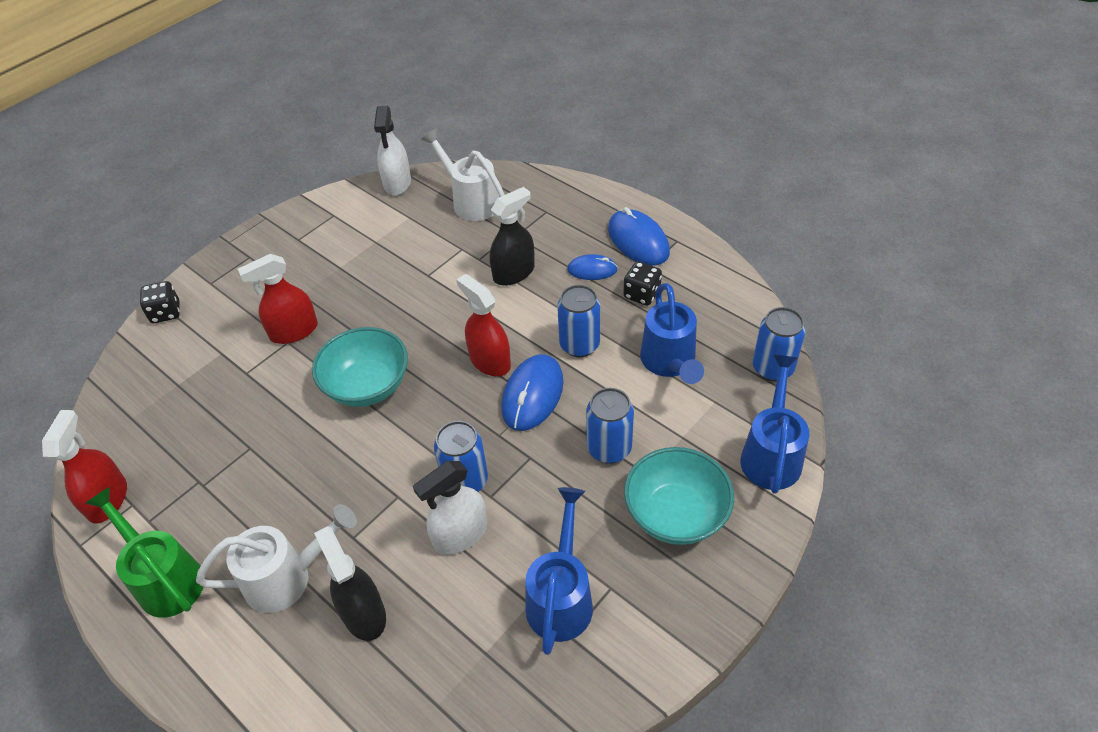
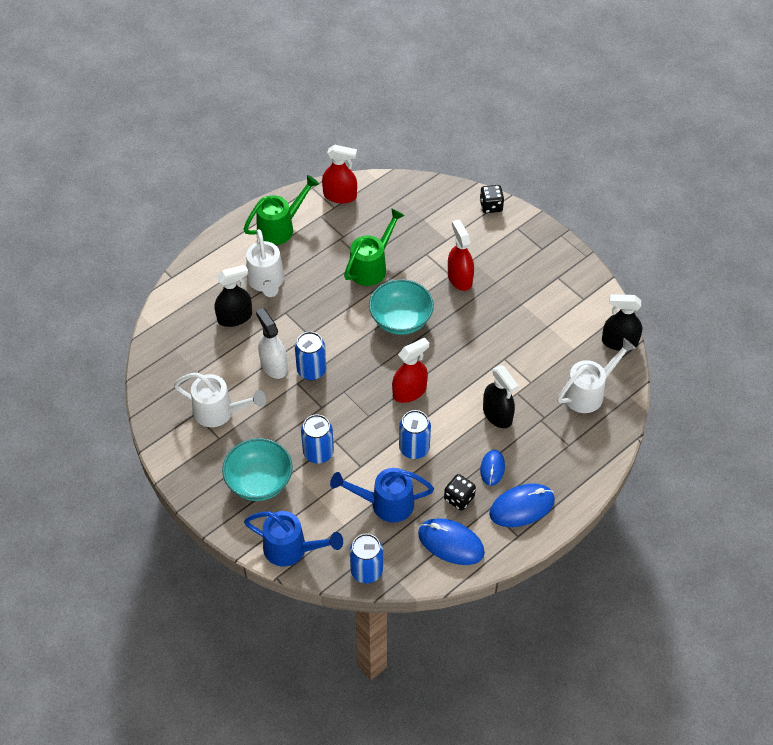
camera: 95 degrees right, 5 degrees up
white spray bottle [374,106,411,196] -> black spray bottle [602,294,642,351]
blue mouse [501,354,564,431] -> blue mouse moved to [418,518,485,565]
blue watering can [525,487,593,655] -> white watering can [174,372,266,427]
none -> green watering can [344,208,405,286]

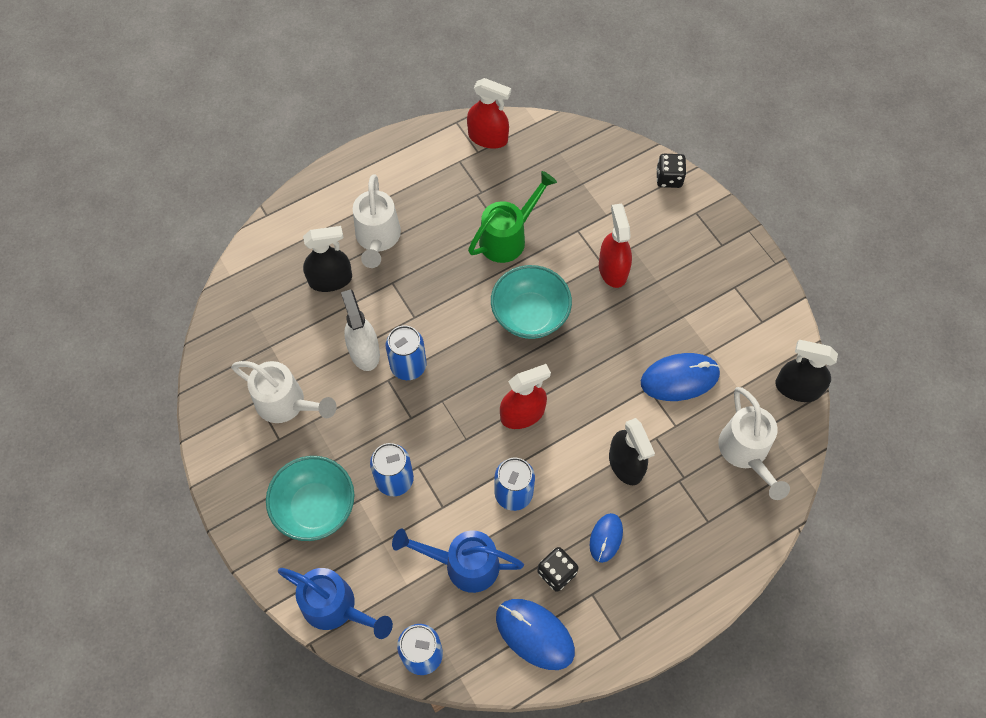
camera: 10 degrees right, 10 degrees up
green watering can [243,175,319,245] -> none
blue mouse [489,484,555,527] -> blue mouse moved to [641,353,720,401]
white watering can [557,338,636,413] -> white watering can turned 105 degrees clockwise [718,387,790,500]

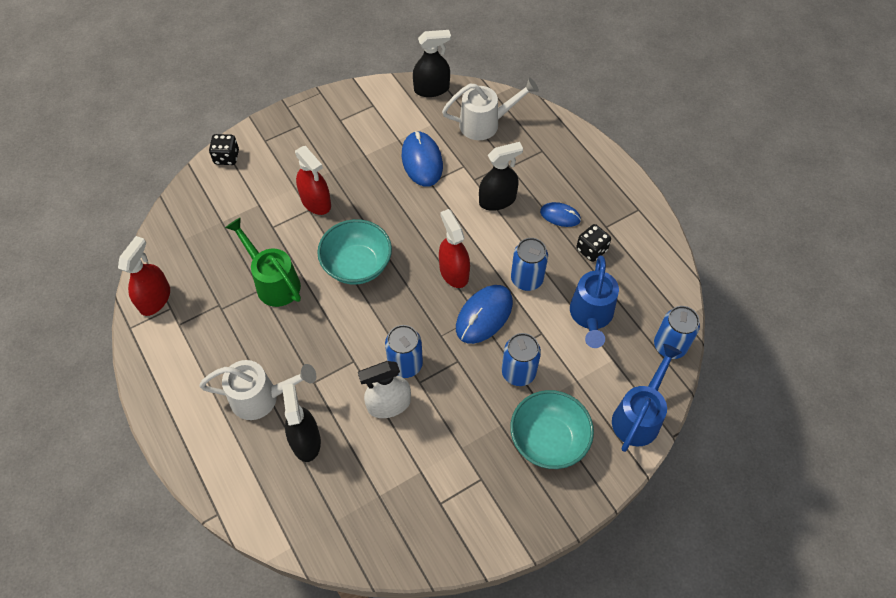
camera: 90 degrees left, 5 degrees down
white watering can [231,361,337,423] -> none
blue mouse [496,599,575,670] -> blue mouse moved to [456,285,513,344]
red spray bottle [599,204,632,288] -> red spray bottle turned 120 degrees counterclockwise [295,146,331,215]
black spray bottle [775,340,838,402] -> black spray bottle turned 120 degrees counterclockwise [413,30,451,97]

